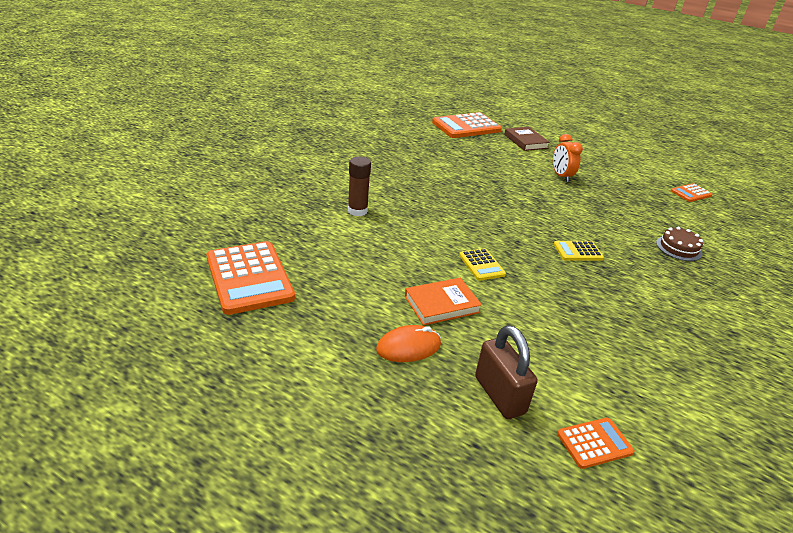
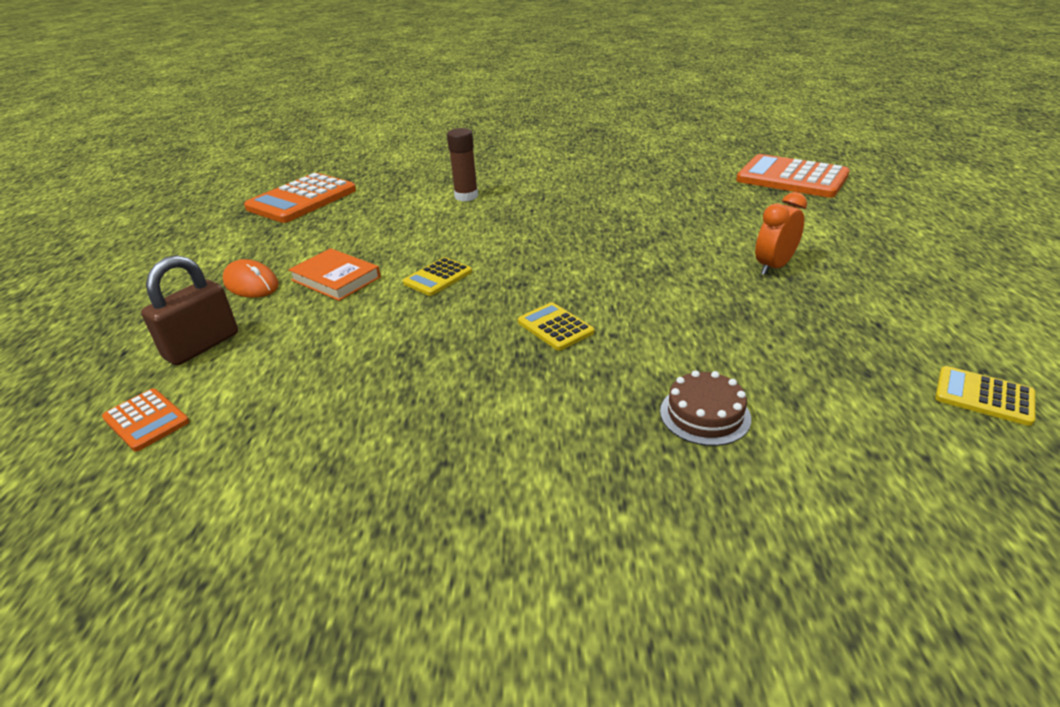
camera: 65 degrees right, 0 degrees up
brown book [504,127,550,151] -> none
orange calculator [671,183,713,202] -> yellow calculator [935,366,1035,426]

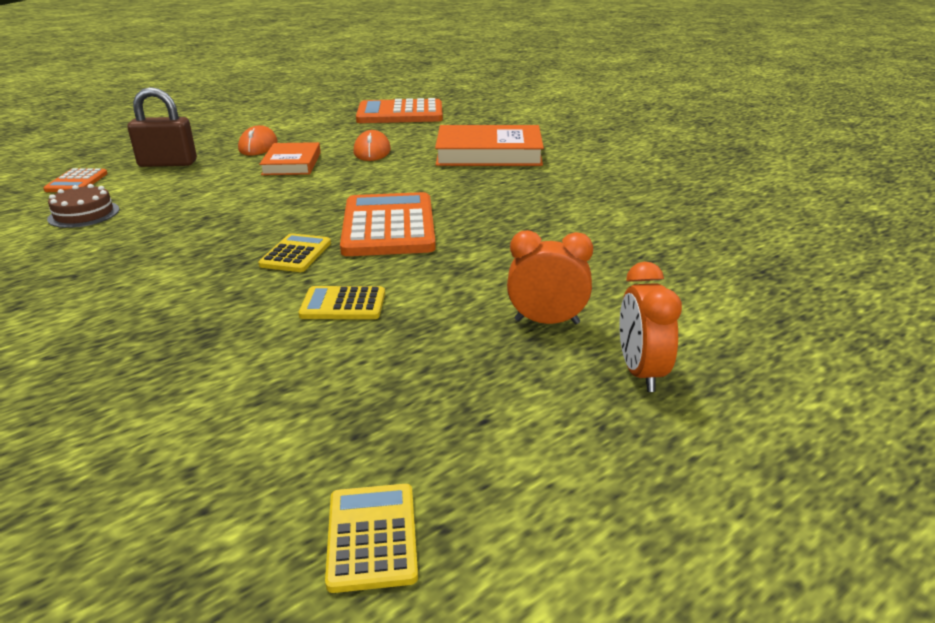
camera: 50 degrees right, 5 degrees down
yellow calculator [403,257,472,296] -> yellow calculator moved to [298,286,385,319]
brown glue stick [447,128,478,201] -> orange book [435,125,544,166]
brown cake [660,370,751,446] -> brown cake moved to [47,184,119,228]
orange calculator [736,154,850,198] -> orange calculator moved to [340,192,436,256]
none -> orange mouse [353,130,391,161]
none -> orange clock [620,262,682,392]

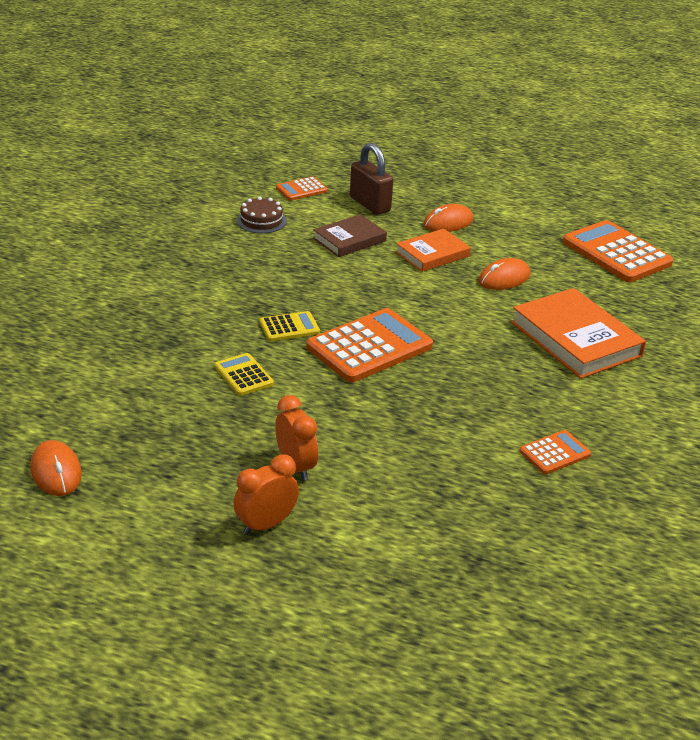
camera: 55 degrees right, 5 degrees up
yellow calculator [325,484,418,593] -> orange mouse [31,440,82,496]
none -> brown book [313,214,387,257]
none -> orange calculator [519,430,591,474]

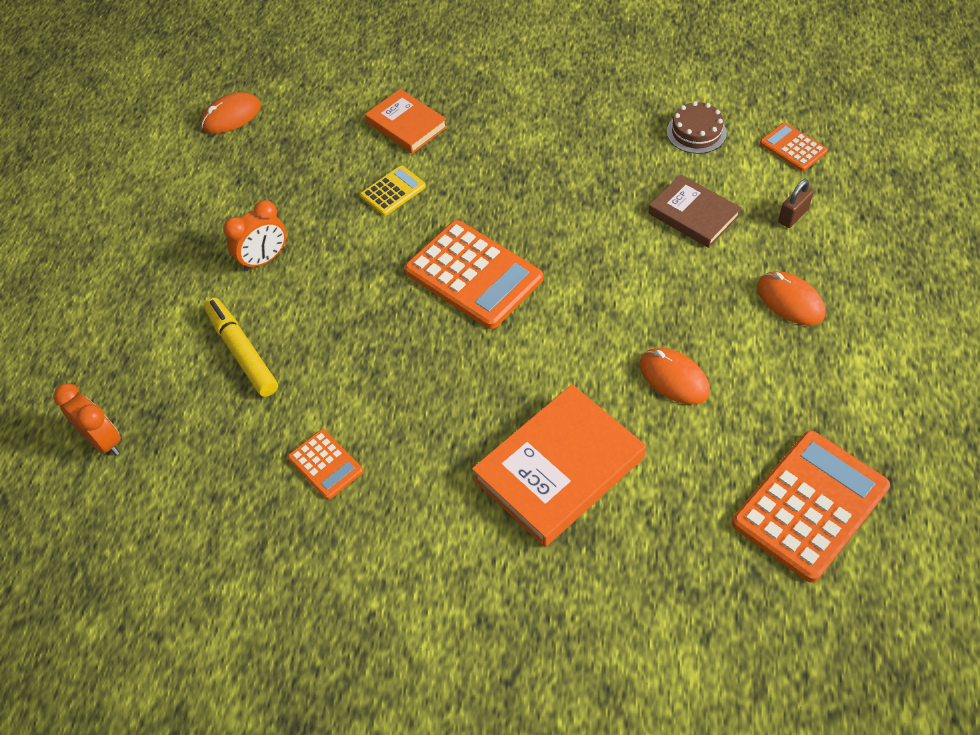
camera: 85 degrees right, 20 degrees up
orange clock [233,454,299,535] -> orange clock moved to [53,383,121,455]
yellow calculator [260,311,320,341] -> none
brown padlock [350,143,393,215] -> brown padlock [778,179,814,228], size x0.57
orange book [396,229,471,272] -> orange book moved to [365,89,447,154]
none -> yellow marker [204,298,278,397]

